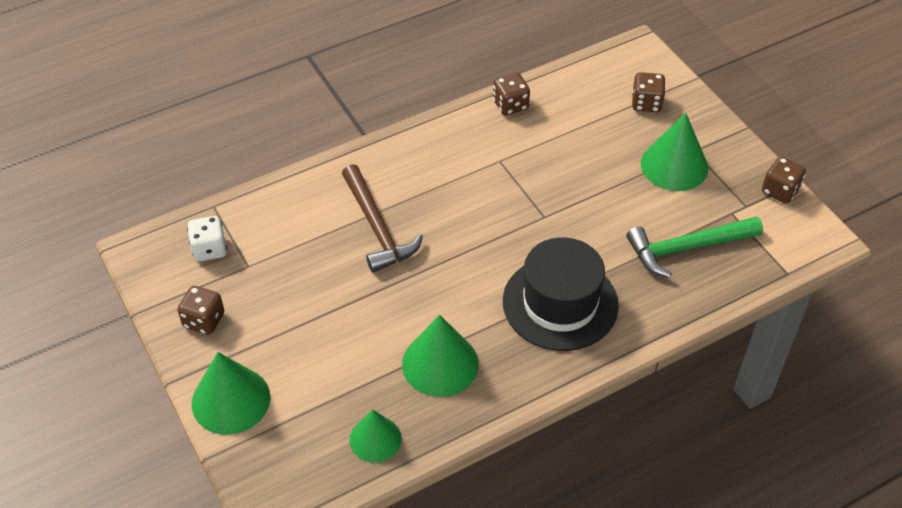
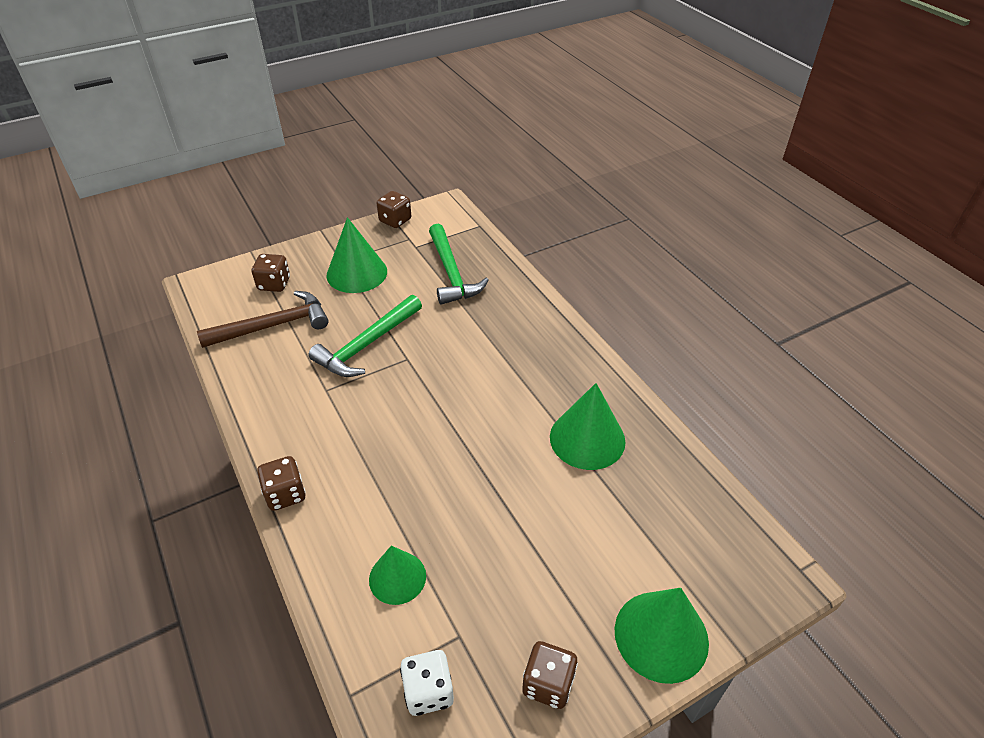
camera: 90 degrees left, 5 degrees down
brown hammer [342,164,423,273] -> brown hammer moved to [197,291,329,348]
green cone [350,409,402,463] -> green cone moved to [369,546,426,605]
brown dice [493,73,530,116] -> brown dice moved to [257,456,306,511]
black hat [503,237,619,351] -> none
none -> green hammer [309,295,422,377]

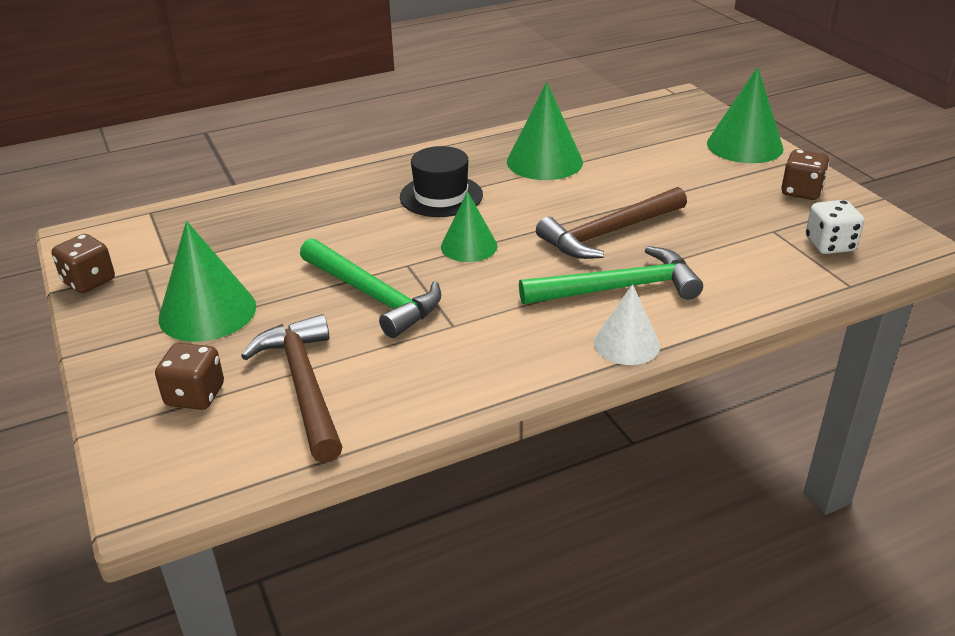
camera: 85 degrees left, 10 degrees down
brown dice [257,456,306,511] -> white cone [594,284,660,365]
green cone [369,546,426,605] -> green cone moved to [441,191,498,262]
green hammer [429,224,489,305] -> green hammer moved to [519,246,703,304]
none -> black hat [400,146,483,217]
none -> brown hammer [536,187,687,259]

